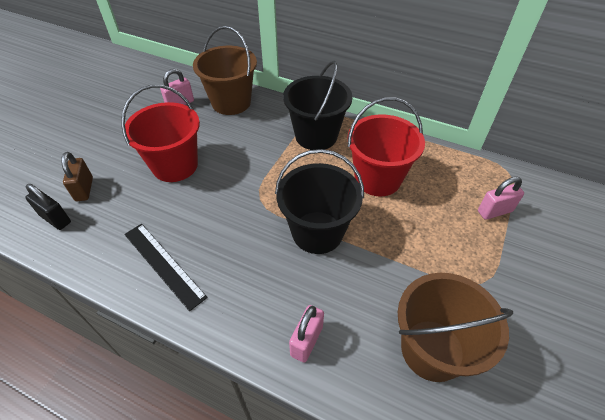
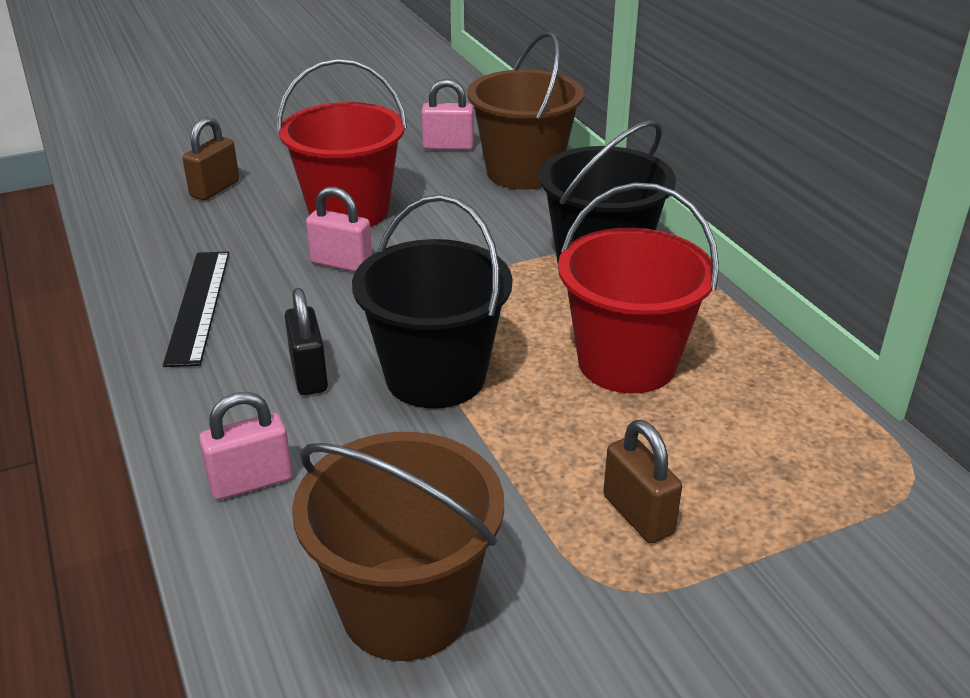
camera: 40 degrees right, 15 degrees down
black padlock [25,184,71,230] -> black padlock moved to [285,288,328,395]
pink padlock [478,177,524,220] -> pink padlock moved to [306,187,372,272]
none -> brown padlock [603,420,682,543]

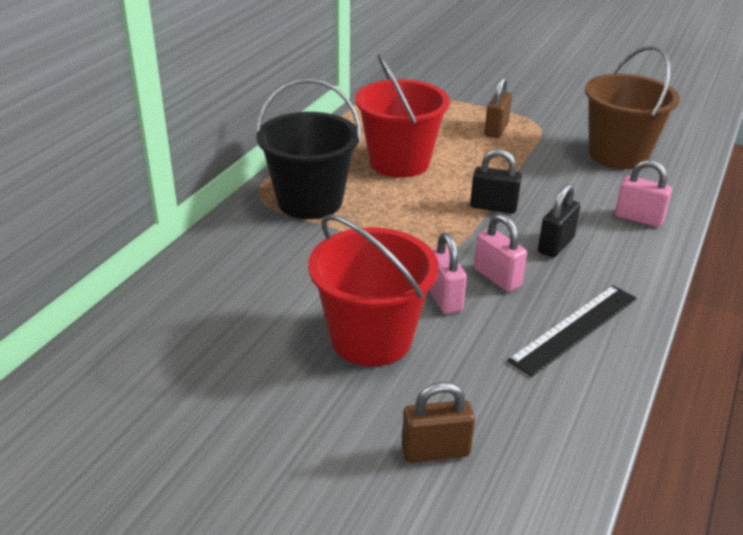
camera: 130 degrees left, 0 degrees up
black bucket [352,194,512,409] -> black padlock [470,149,522,214]
pink padlock [421,79,474,150] -> pink padlock moved to [474,214,527,292]
brown bucket [467,31,584,190] -> none

